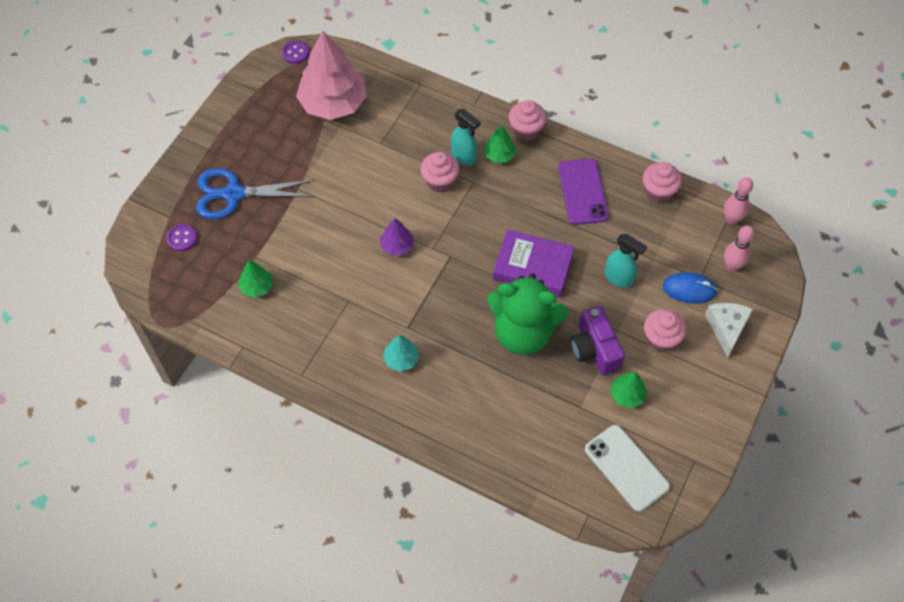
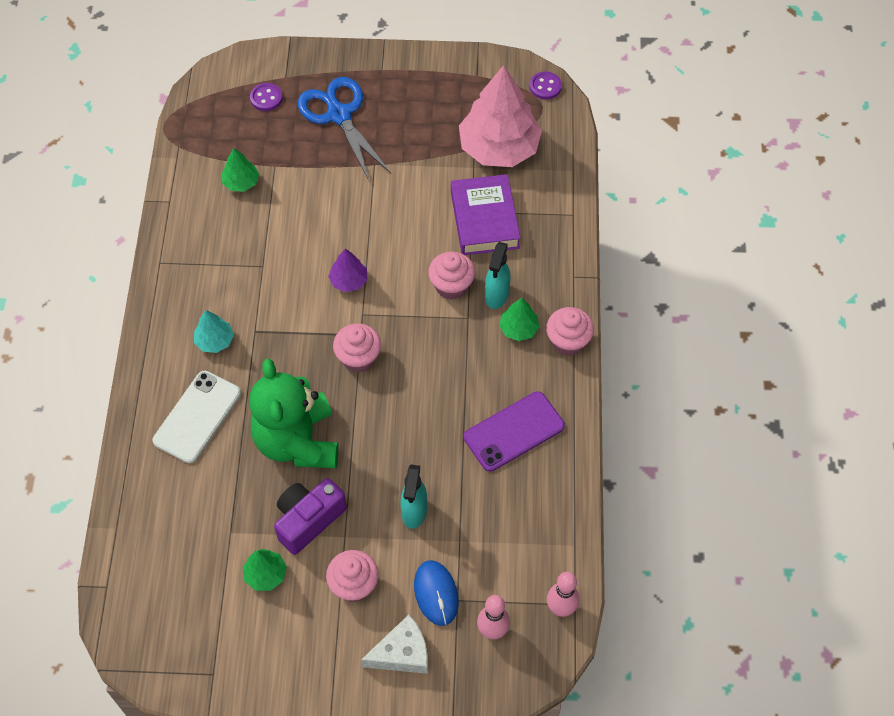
camera: 65 degrees right, 0 degrees up
purple book [493,229,575,297] -> purple book moved to [451,174,521,255]
white phone [585,425,670,512] -> white phone moved to [153,371,241,463]
pink cupcake [643,162,682,203] -> pink cupcake moved to [333,323,381,373]

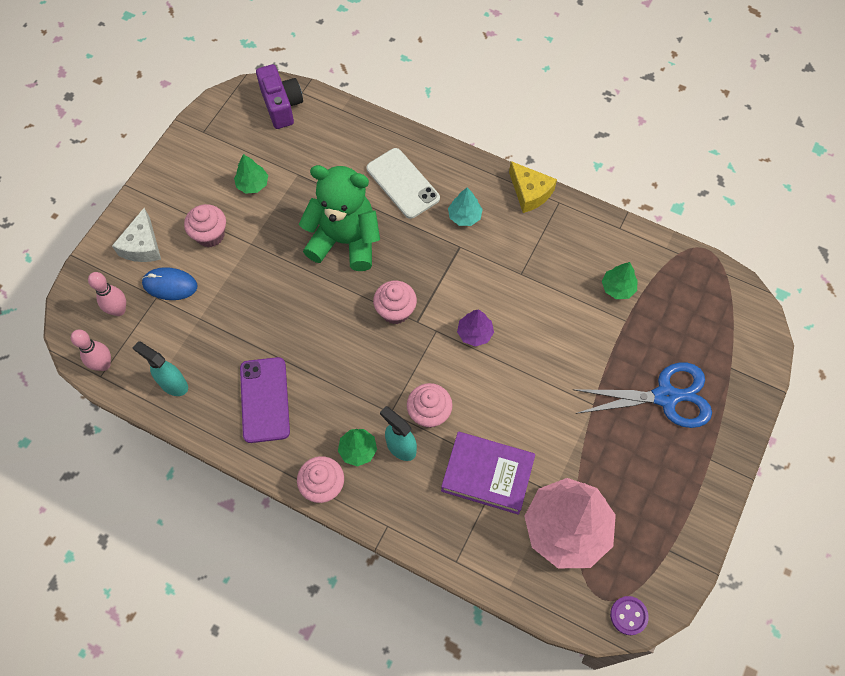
camera: 115 degrees right, 5 degrees up
purple button [250,83,283,111] -> none
purple camera [274,478,347,555] -> purple camera moved to [256,64,303,129]
turquoise spray bottle [400,465,427,529] -> turquoise spray bottle moved to [133,341,188,396]
none -> yellow cheese [509,161,557,213]

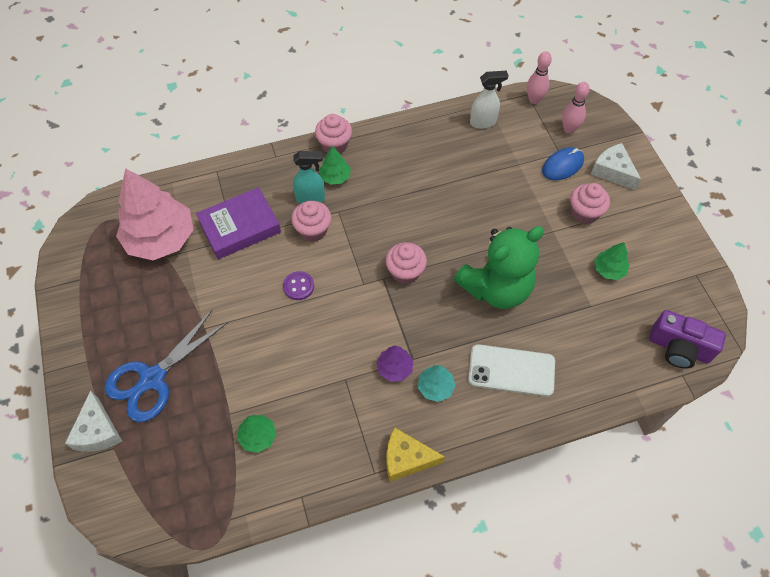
camera: 135 degrees right, 5 degrees down
turquoise spray bottle [133,341,188,396] -> white spray bottle [470,71,509,129]
purple phone [240,357,290,443] -> none
purple tree [457,310,494,347] -> purple tree moved to [376,345,413,382]
purple button [610,596,649,635] -> purple button moved to [283,271,314,300]
none -> white cheese [65,390,122,452]

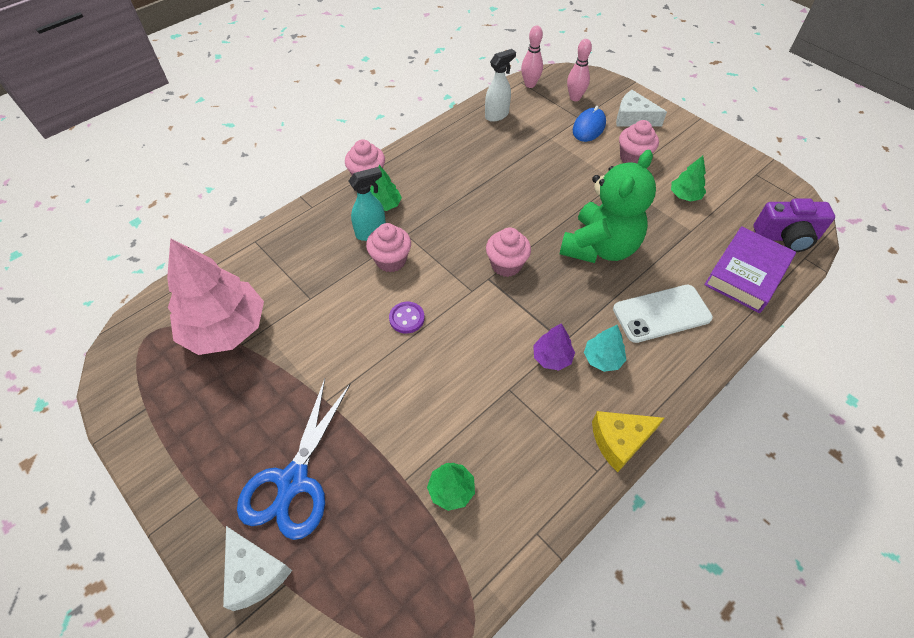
camera: 25 degrees left, 5 degrees down
purple book [196,187,281,259] -> purple book moved to [704,226,796,313]

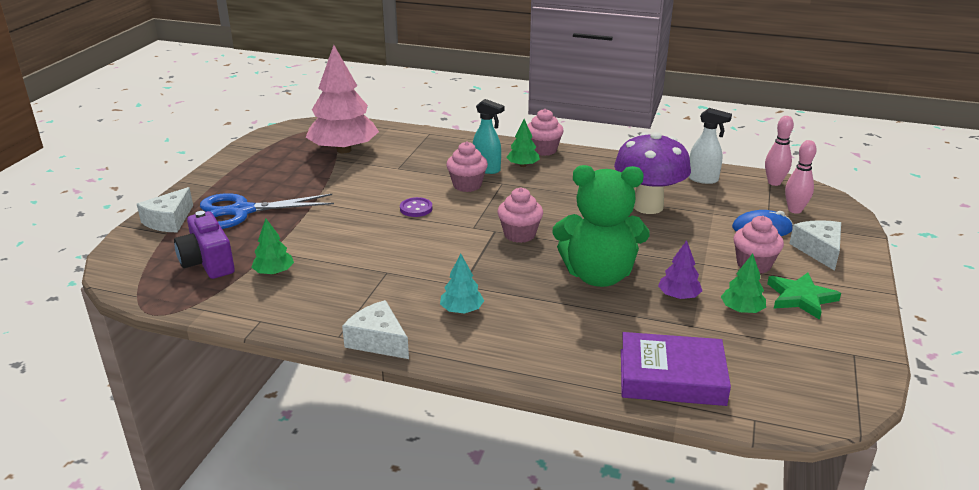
camera: 60 degrees right, 25 degrees down
purple tree [533,323,575,370] -> purple tree moved to [658,241,702,299]
yellow cheese [592,411,664,472] -> white cheese [342,300,409,359]
white phone [613,285,713,343] -> none
purple camera [753,198,835,252] -> purple camera moved to [174,211,235,279]
none -> purple mushroom [614,132,691,214]
none -> green star [767,272,841,320]

